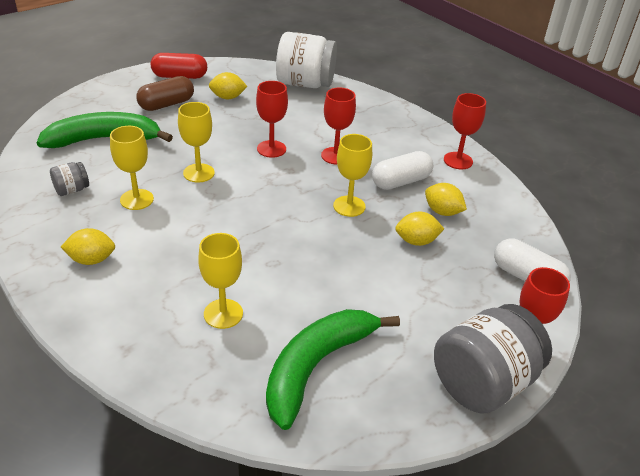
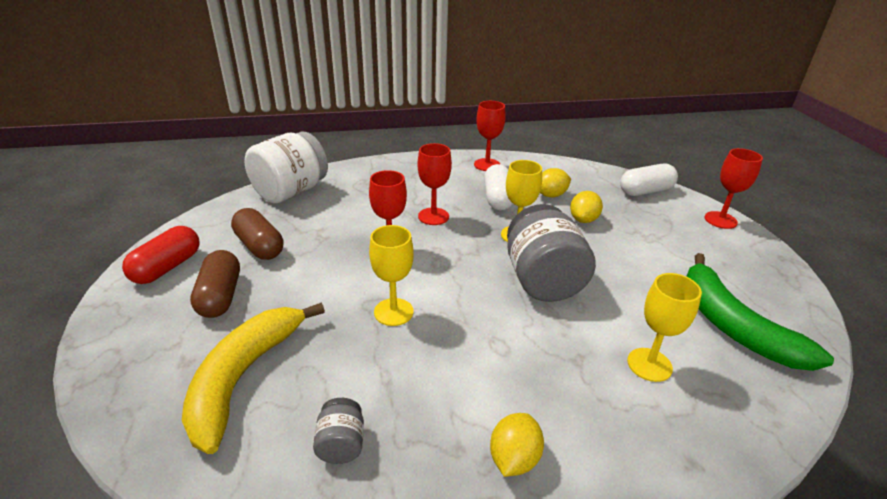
camera: 60 degrees left, 5 degrees down
green banana [37,112,173,148] -> yellow banana [182,303,325,454]
yellow goblet [110,126,154,210] -> none
yellow lemon [209,72,247,99] -> brown capsule [231,208,283,260]
grey jar [434,304,552,413] -> grey jar moved to [507,204,596,302]

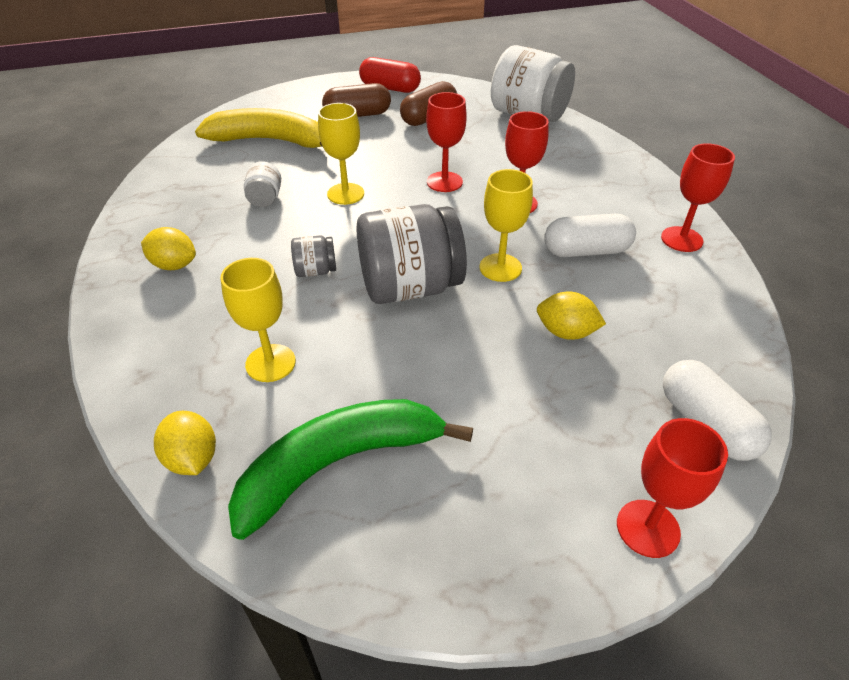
camera: 85 degrees right, 10 degrees up
grey jar [313,398,364,464] -> grey jar moved to [291,235,336,277]
yellow lemon [540,168,571,197] -> yellow lemon moved to [154,411,216,475]
none -> white jar [244,161,281,207]

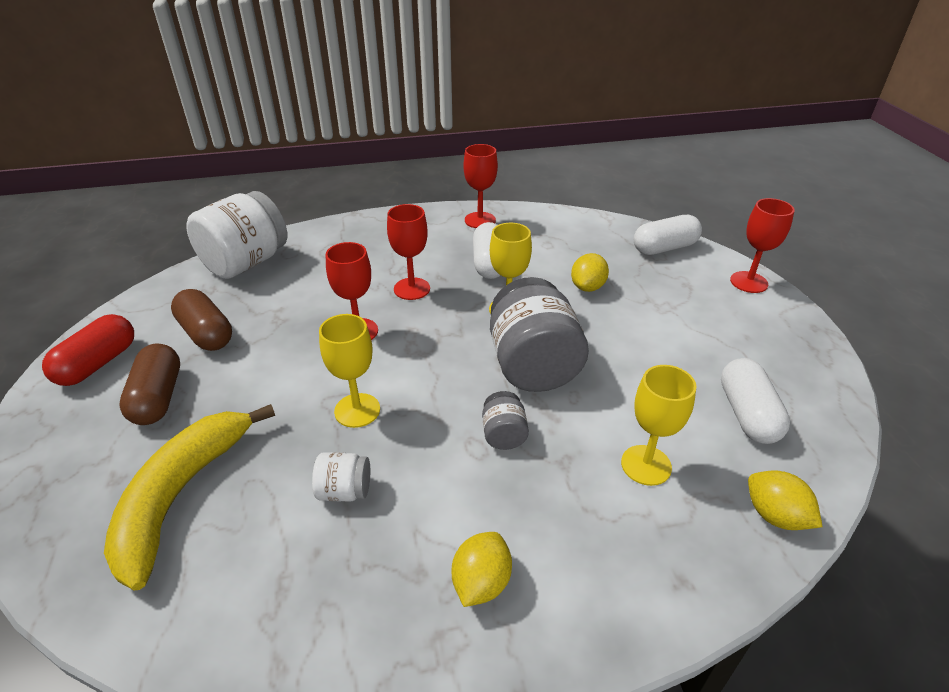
camera: 85 degrees left, 5 degrees down
yellow lemon [154,411,216,475] -> yellow lemon turned 75 degrees clockwise [748,471,822,530]
green banana [228,399,473,540] -> white capsule [721,358,790,444]

